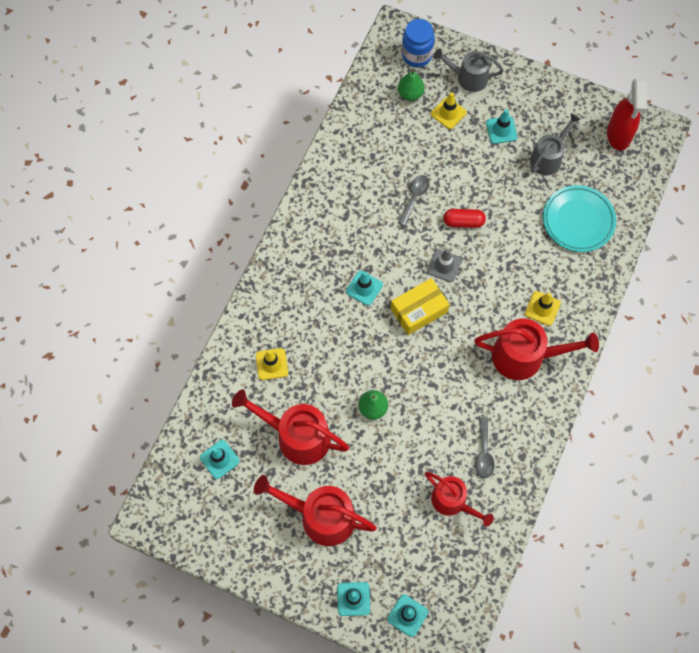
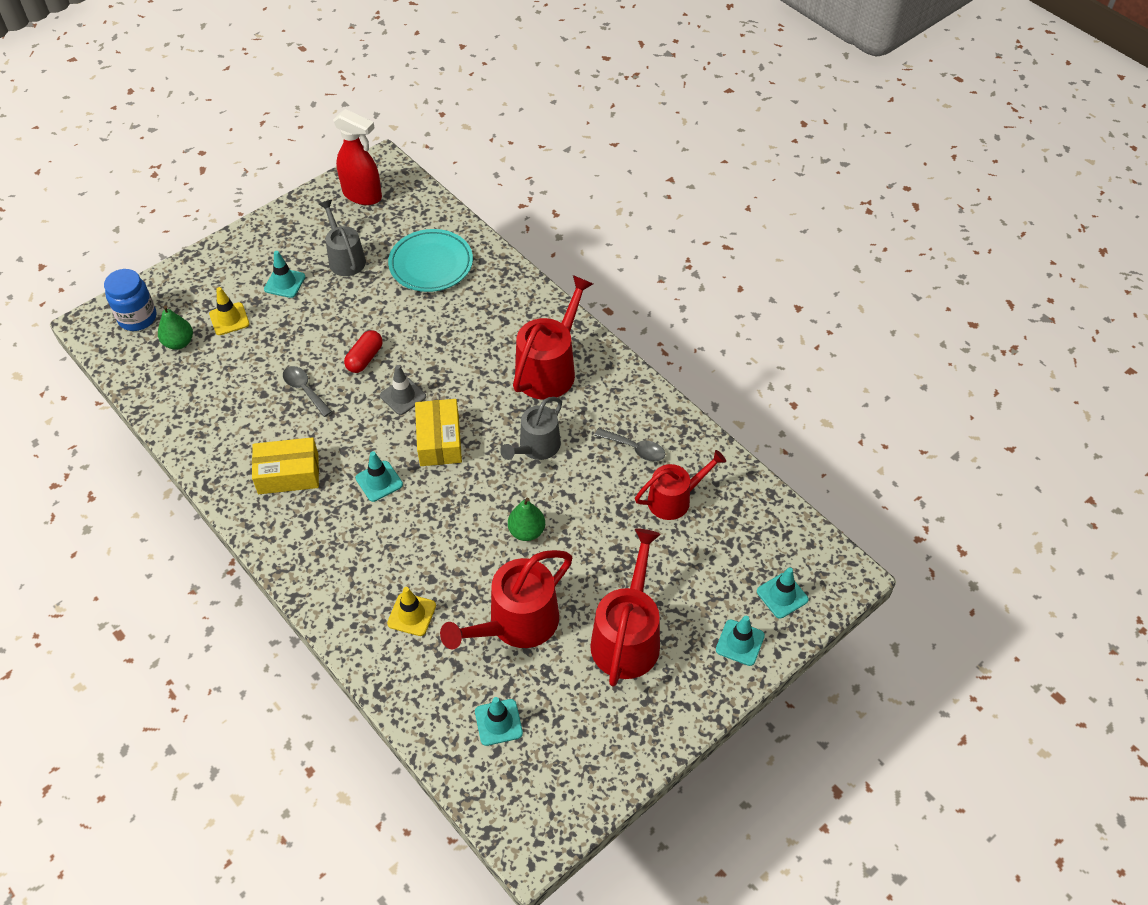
camera: 65 degrees left, 15 degrees down
red watering can [254,475,377,546] -> red watering can turned 150 degrees clockwise [590,528,661,687]
grey watering can [433,48,504,92] -> grey watering can moved to [500,397,562,460]
yellow traffic cone [525,291,561,326] -> none
none -> yellow box [252,437,319,494]

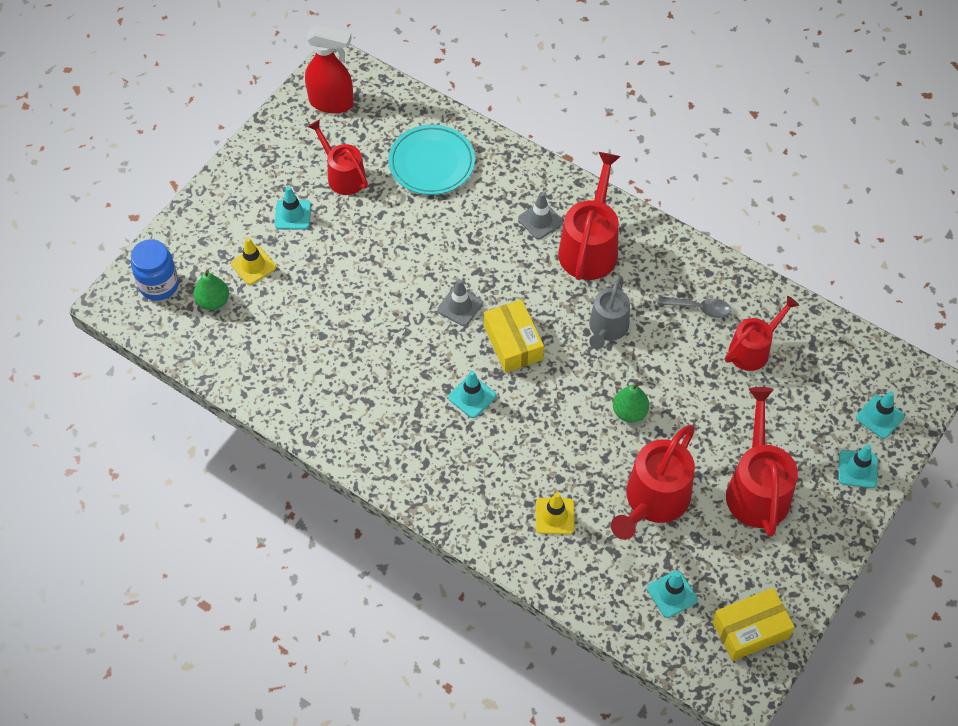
camera: 15 degrees left, 5 degrees up
yellow box [252,437,319,494] -> yellow box moved to [712,588,795,661]
grey spoon [283,366,332,417] -> none
grey watering can [319,200,366,276] -> red watering can [308,119,368,195]
red capsule [344,330,383,373] -> none
none -> grey traffic cone [518,192,563,239]

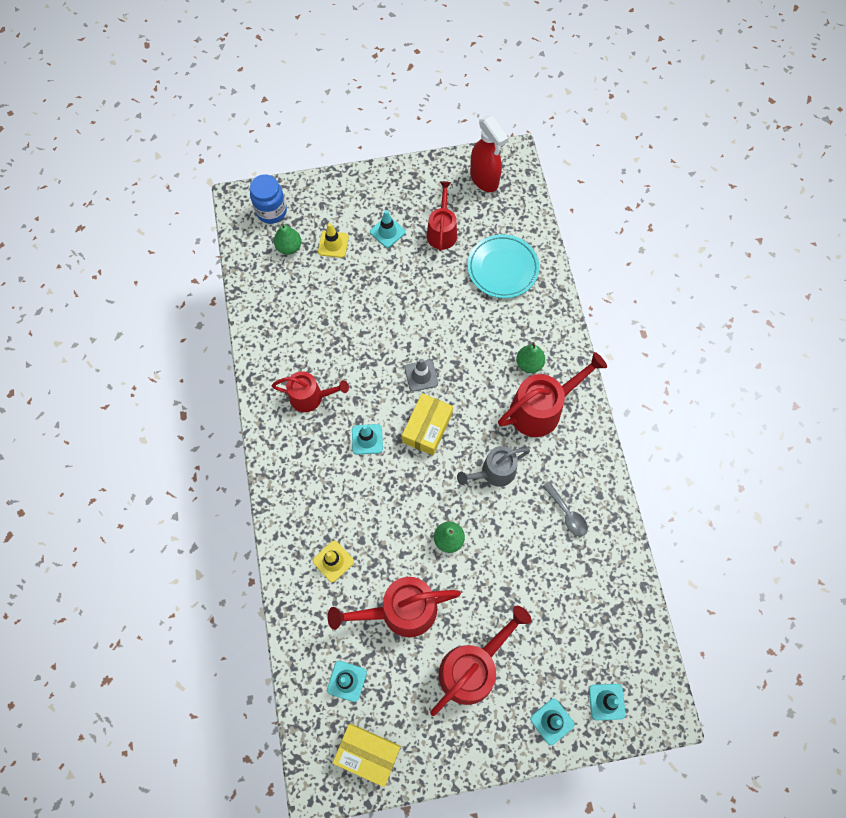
camera: 45 degrees right, 10 degrees up
grey traffic cone [518,192,563,239] -> green pear [516,342,545,373]
red watering can [725,296,799,371] -> red watering can moved to [272,371,349,412]

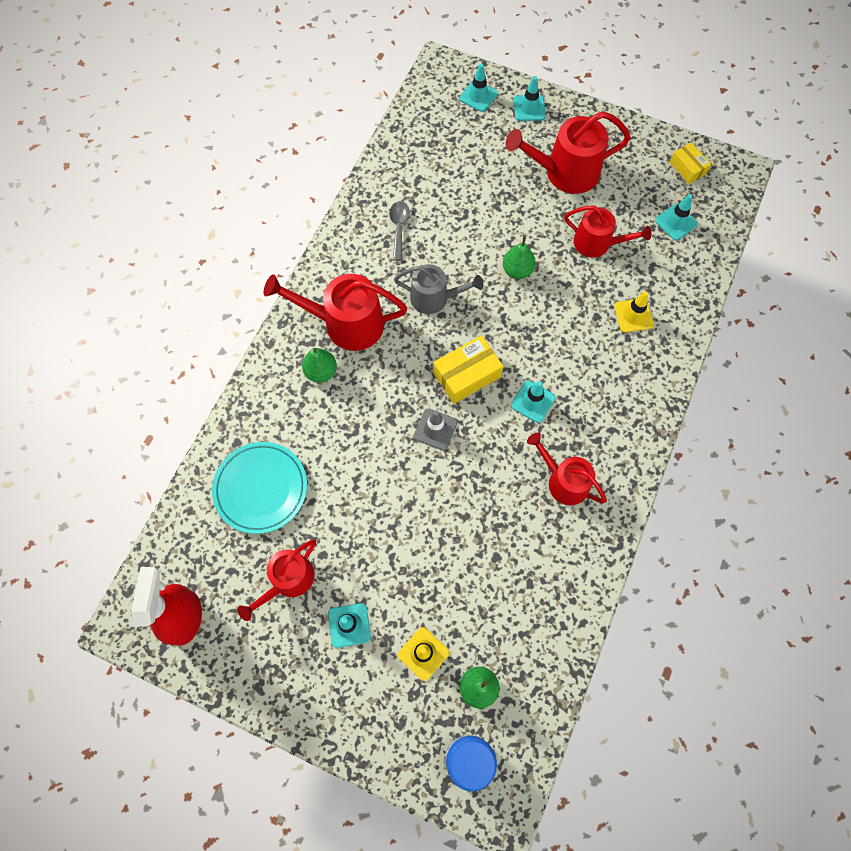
camera: 145 degrees left, 0 degrees up
red watering can [327,577,461,637] -> red watering can [565,206,651,258], size x0.66
yellow box [333,724,401,787] -> yellow box [670,142,711,184], size x0.63

